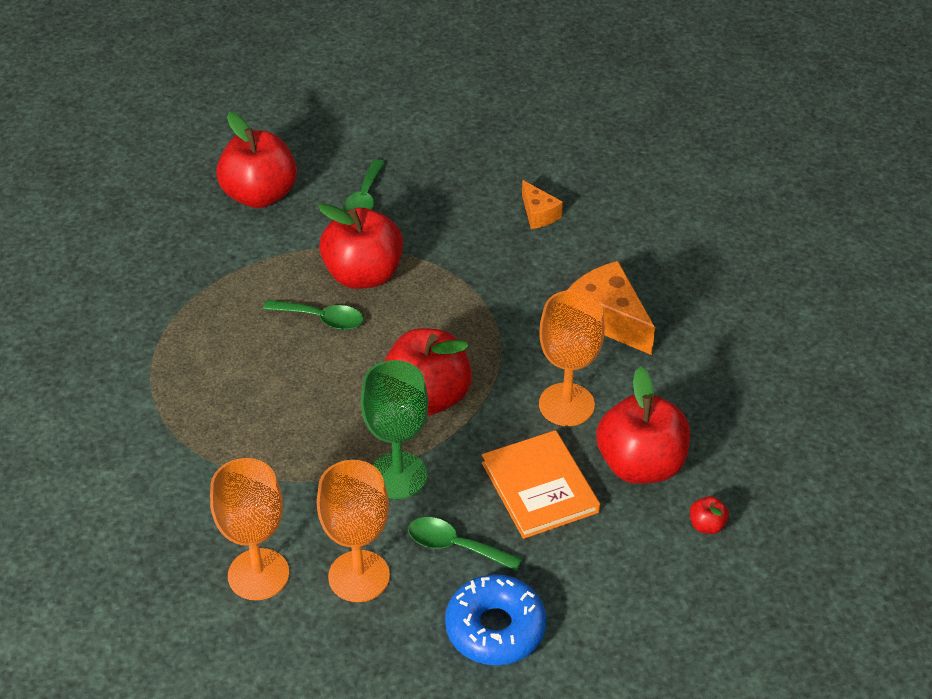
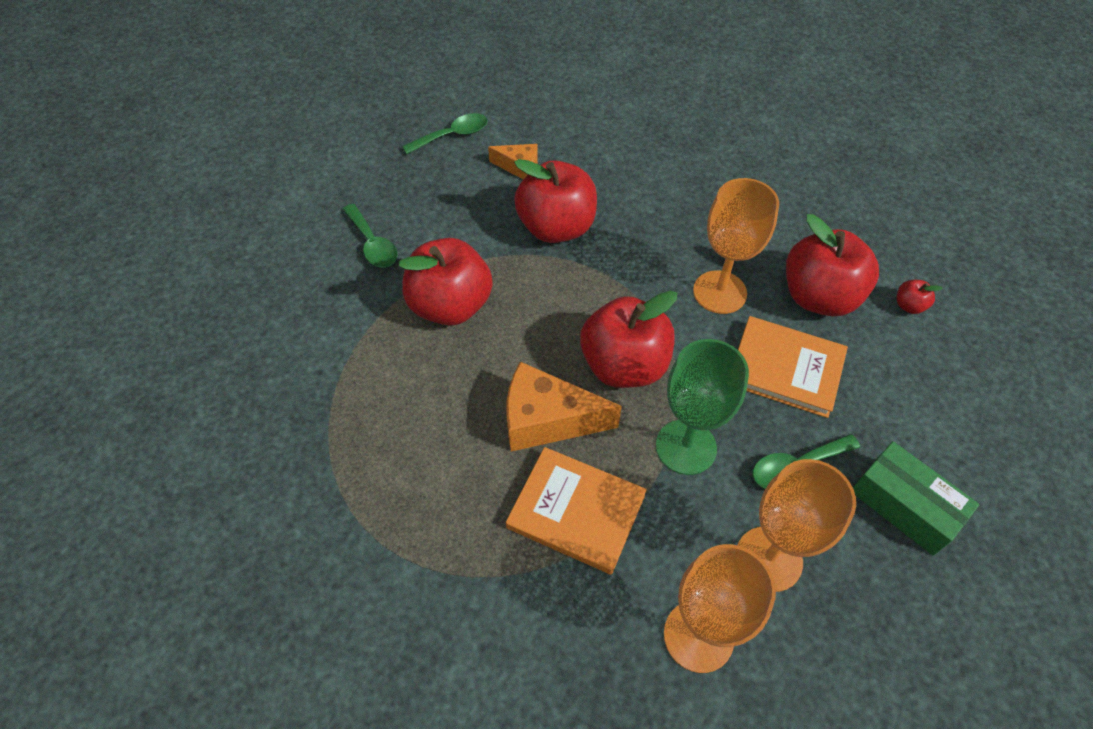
camera: 45 degrees left, 10 degrees up
red apple [216,112,297,208] -> red apple moved to [514,159,597,243]
green spoon [263,300,364,330] -> green spoon moved to [402,113,488,154]
blue donut [445,574,546,665] -> green box [853,441,979,556]
orange cheese [566,261,655,355] -> orange cheese moved to [507,362,622,452]
none -> orange book [506,447,647,575]

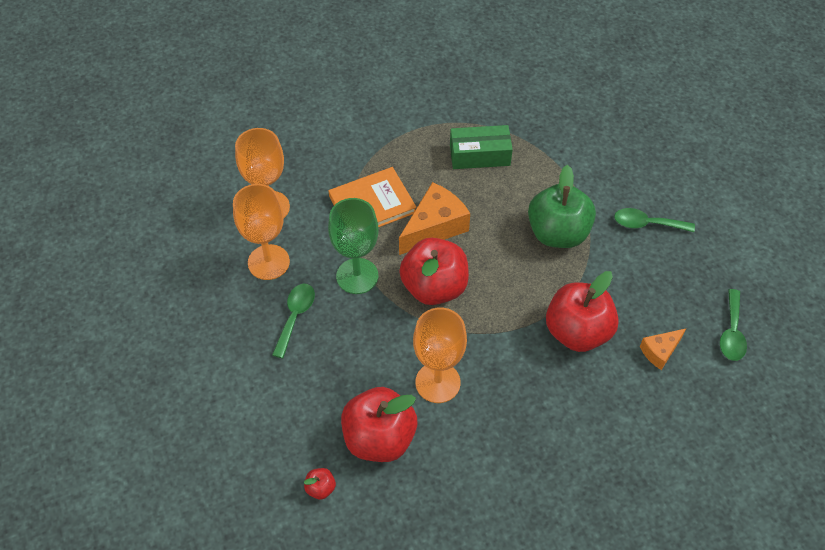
camera: 130 degrees right, 0 degrees up
red apple [399,238,493,326] -> green apple [528,165,596,248]
orange book [738,316,848,418] -> none
green box [853,441,979,556] -> green box moved to [450,125,513,169]

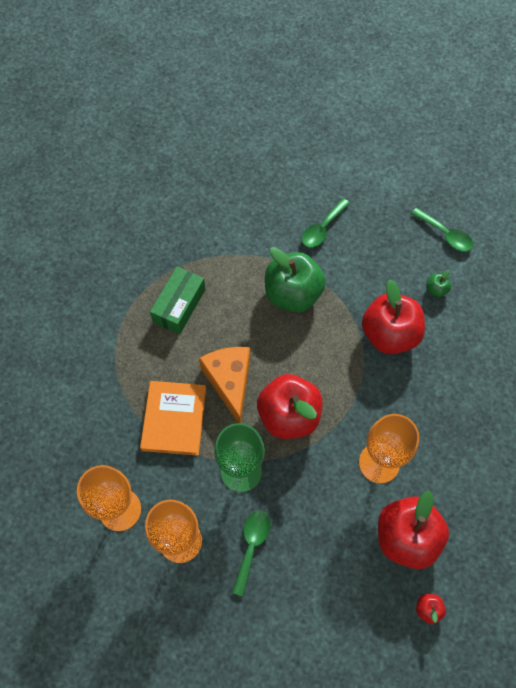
camera: 60 degrees left, 10 degrees up
green spoon [272,284,315,358] -> green spoon turned 60 degrees clockwise [232,510,271,596]
orange cheese [640,329,686,370] -> green apple [426,270,451,297]

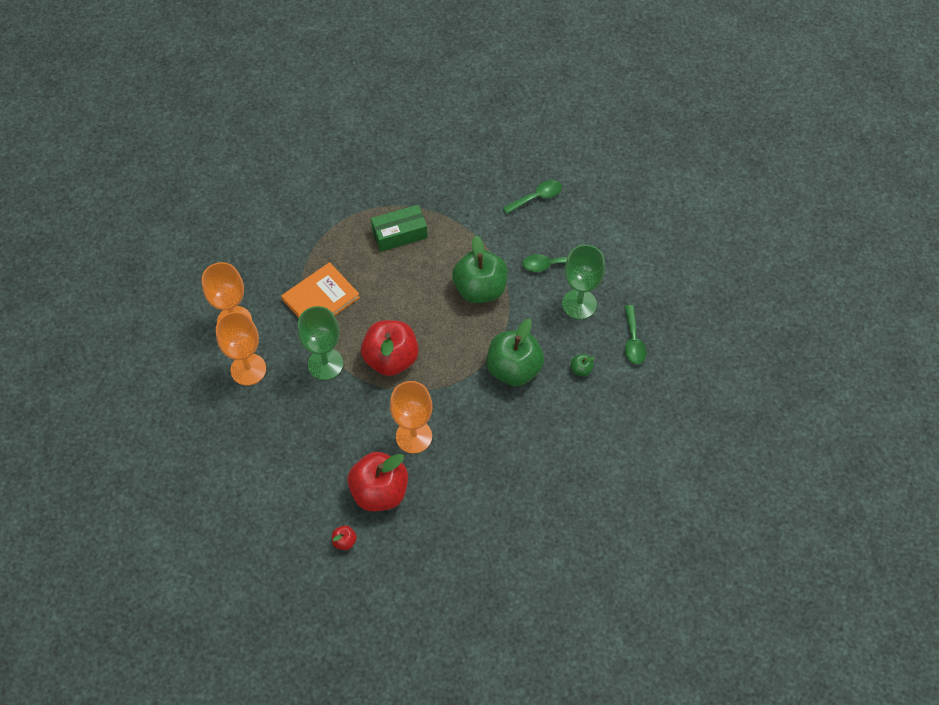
camera: 45 degrees right, 5 degrees down
orange cheese [199,347,250,423] -> none
green spoon [232,510,271,596] -> green spoon moved to [503,180,562,214]
red apple [362,279,425,354] -> green apple [487,319,544,386]
none -> green goblet [562,245,605,319]

